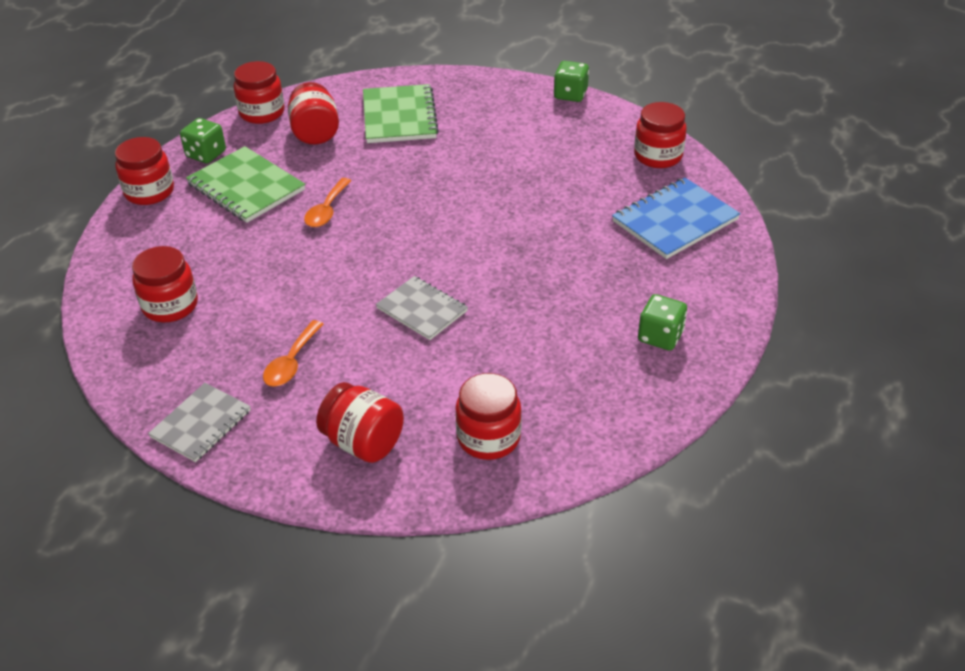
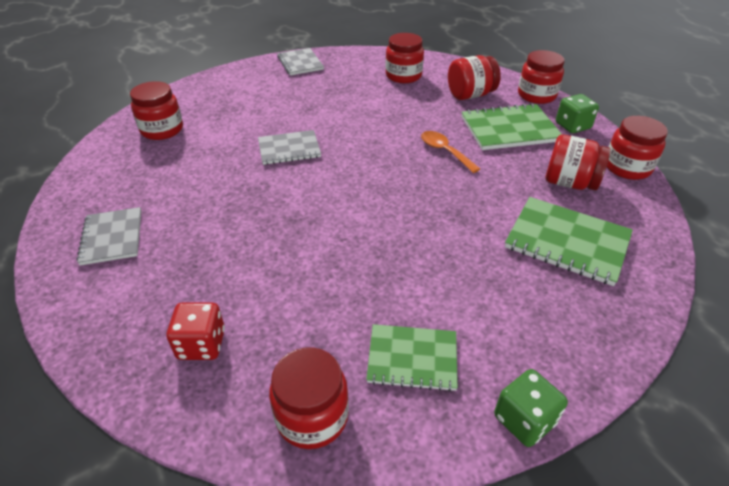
camera: 125 degrees right, 0 degrees up
orange spoon [263,320,323,387] -> none
red jar [316,382,404,463] -> red jar moved to [448,55,501,100]
blue notebook [612,178,741,259] -> red dice [167,303,225,360]
green dice [638,294,687,351] -> grey notebook [76,207,141,265]
none -> green notebook [366,324,458,392]

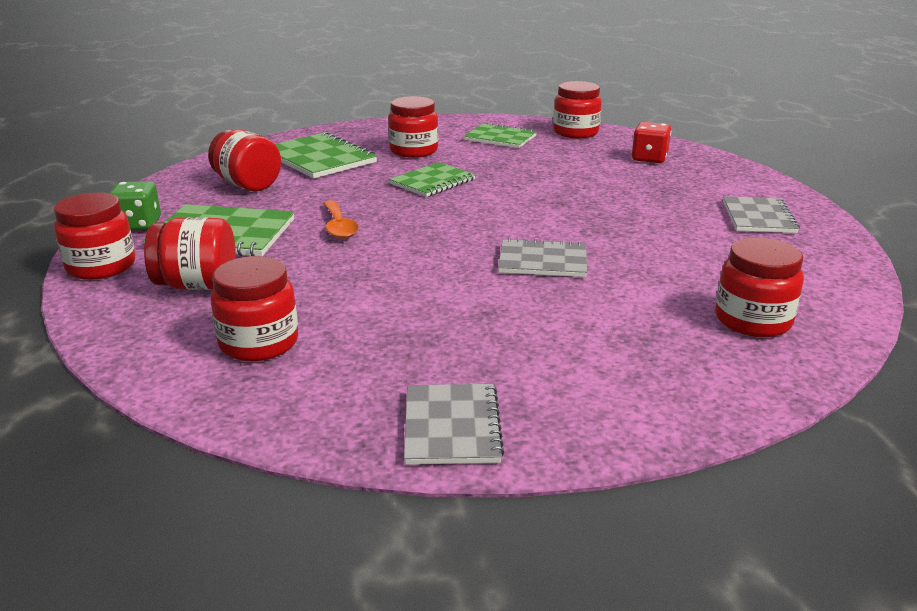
camera: 160 degrees left, 15 degrees down
green dice [494,369,568,447] -> none
red jar [607,116,668,180] -> red jar moved to [388,96,438,158]
none -> green notebook [389,162,476,197]

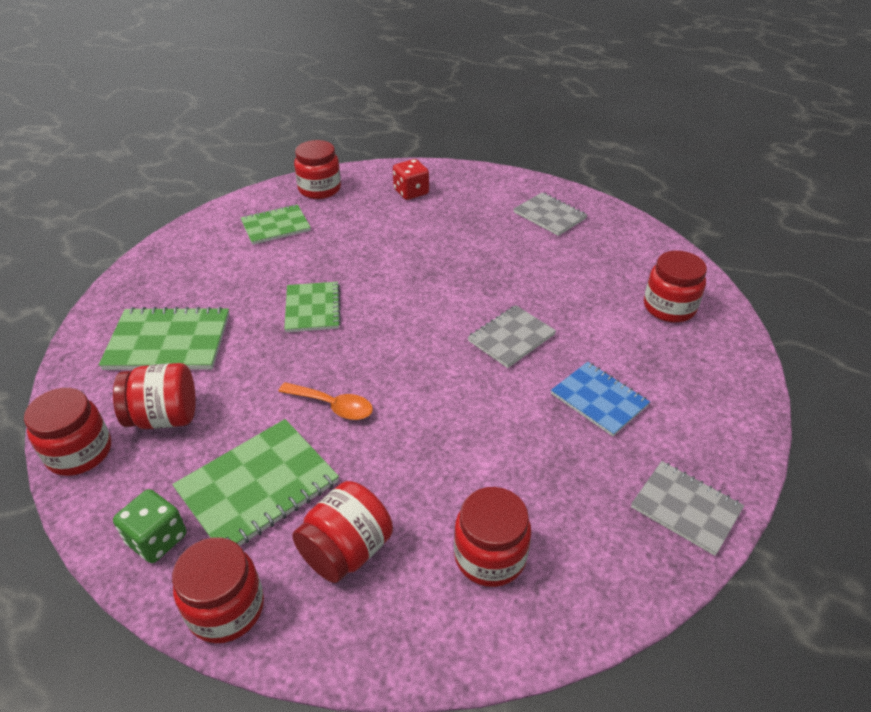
camera: 50 degrees left, 15 degrees up
red jar [388,96,438,158] -> red jar moved to [24,388,111,476]
none -> blue notebook [551,362,650,436]

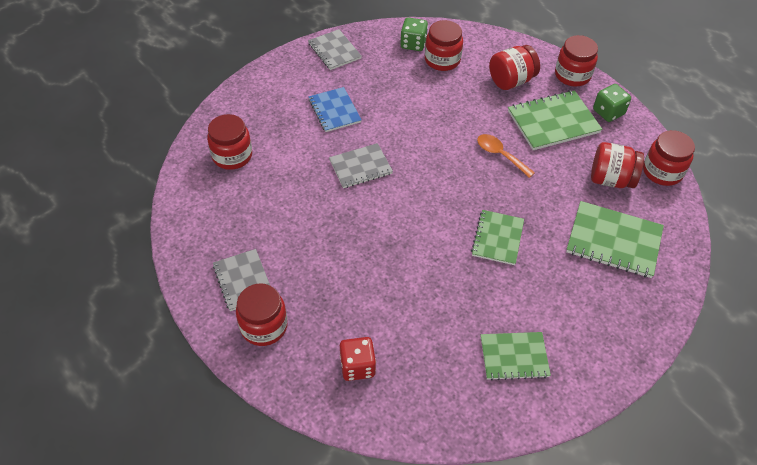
camera: 160 degrees left, 10 degrees up
red jar [294,140,341,199] -> red jar moved to [236,283,288,346]
none -> green dice [400,17,428,51]

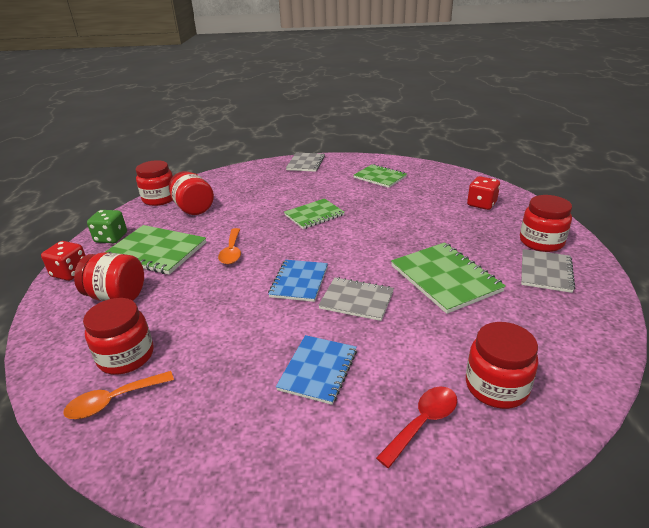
camera: 135 degrees left, 20 degrees down
grey notebook [308,29,362,70] -> grey notebook moved to [286,153,325,172]
green dice [400,17,428,51] -> orange spoon [63,371,174,419]
red jar [555,35,598,87] -> red dice [41,241,86,281]
green notebook [566,201,664,278] -> green notebook moved to [391,242,506,314]
none -> blue notebook [268,260,328,302]
none -> red spoon [376,386,457,468]

